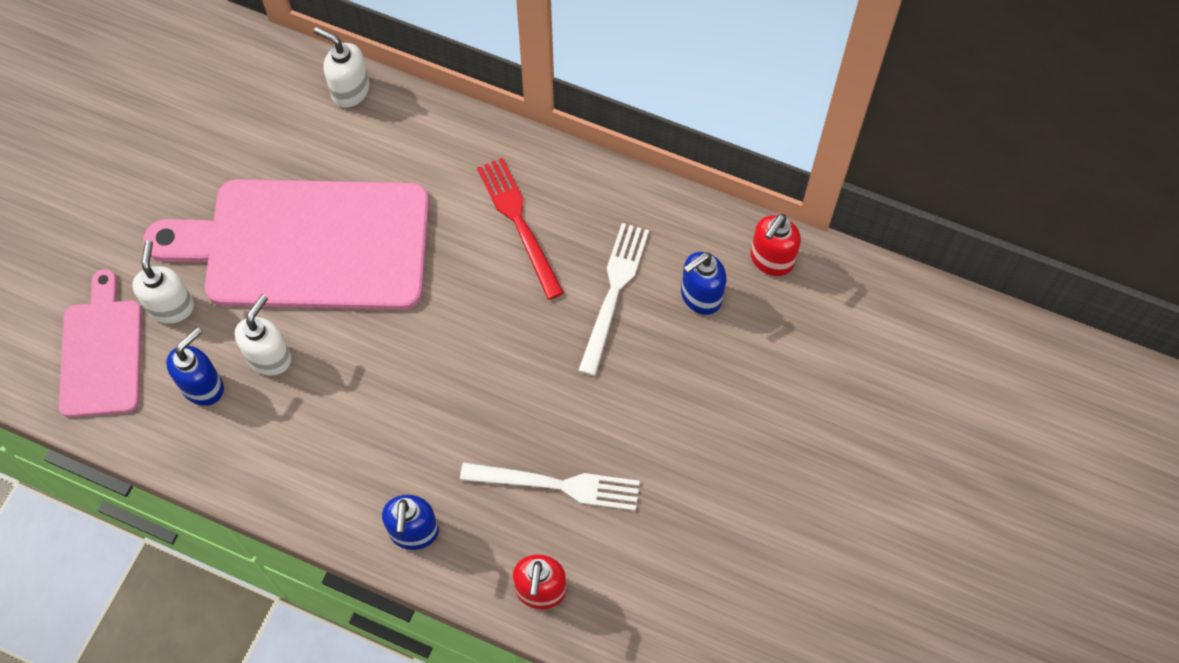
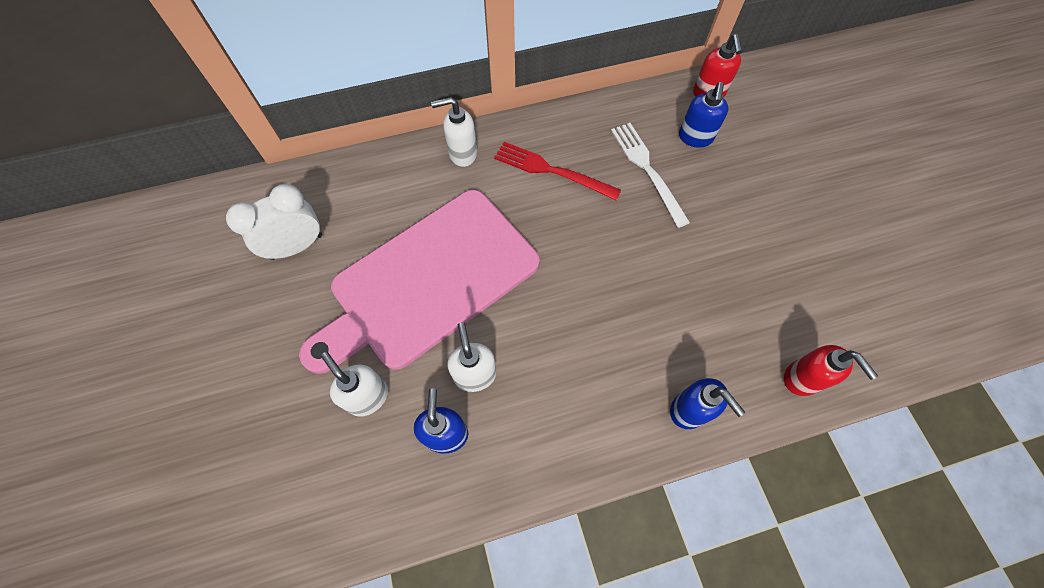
camera: 40 degrees left, 0 degrees up
pink cutting board [59,269,142,417] -> none
white soap dispenser [314,27,370,108] -> white soap dispenser moved to [431,97,477,167]
white fork [460,462,640,511] -> none
none -> white clock [226,184,322,260]

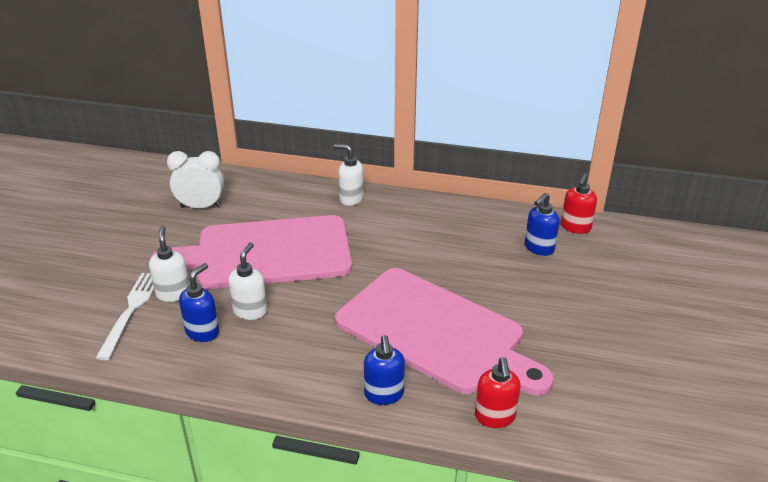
camera: 30 degrees right, 30 degrees down
red fork [494,142,621,200] -> none
white fork [611,123,690,228] -> white fork moved to [96,273,154,360]
none -> pink cutting board [335,268,554,395]

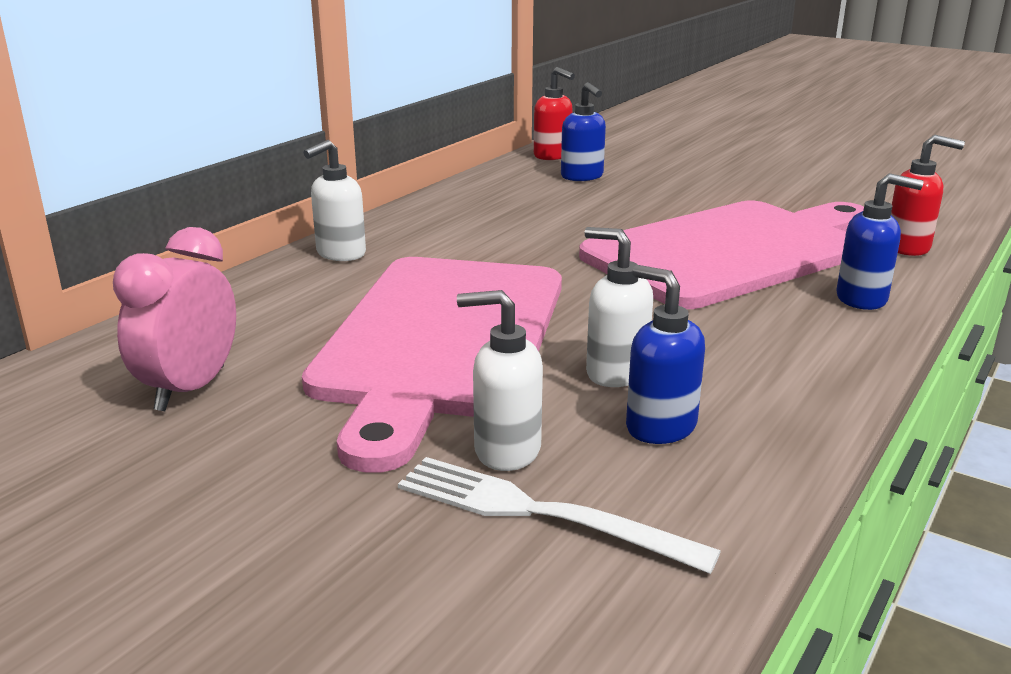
camera: 70 degrees left, 10 degrees down
white clock [167,151,224,208] -> pink clock [113,227,236,411]

